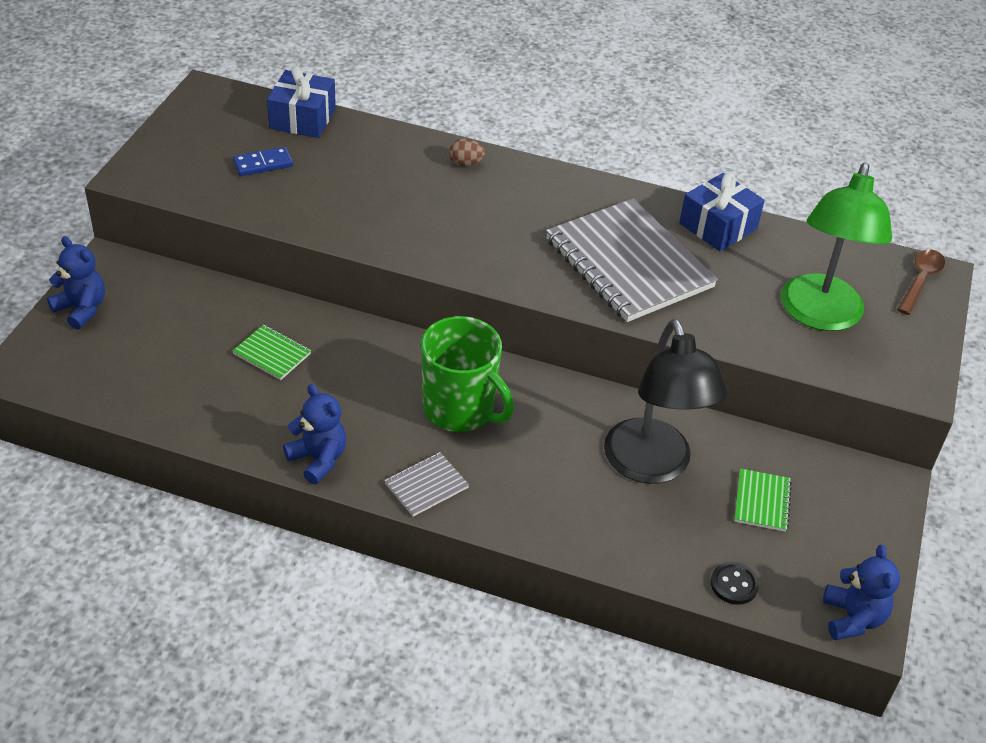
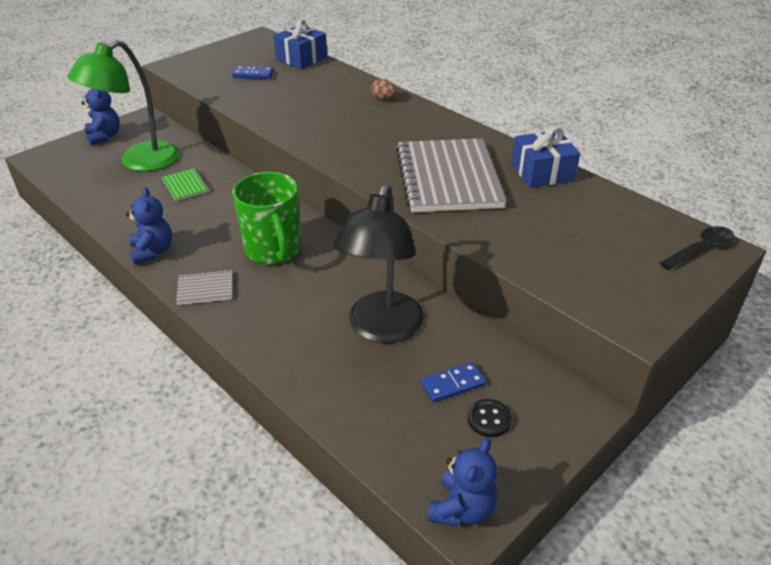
camera: 30 degrees right, 5 degrees down
black button [711,562,759,605] -> black button moved to [467,399,512,437]
green notebook [734,468,792,532] -> blue domino [421,362,486,402]
green lamp [781,163,892,331] -> green lamp moved to [67,40,179,172]
brown spoon [897,249,945,315] -> black spoon [660,226,734,270]

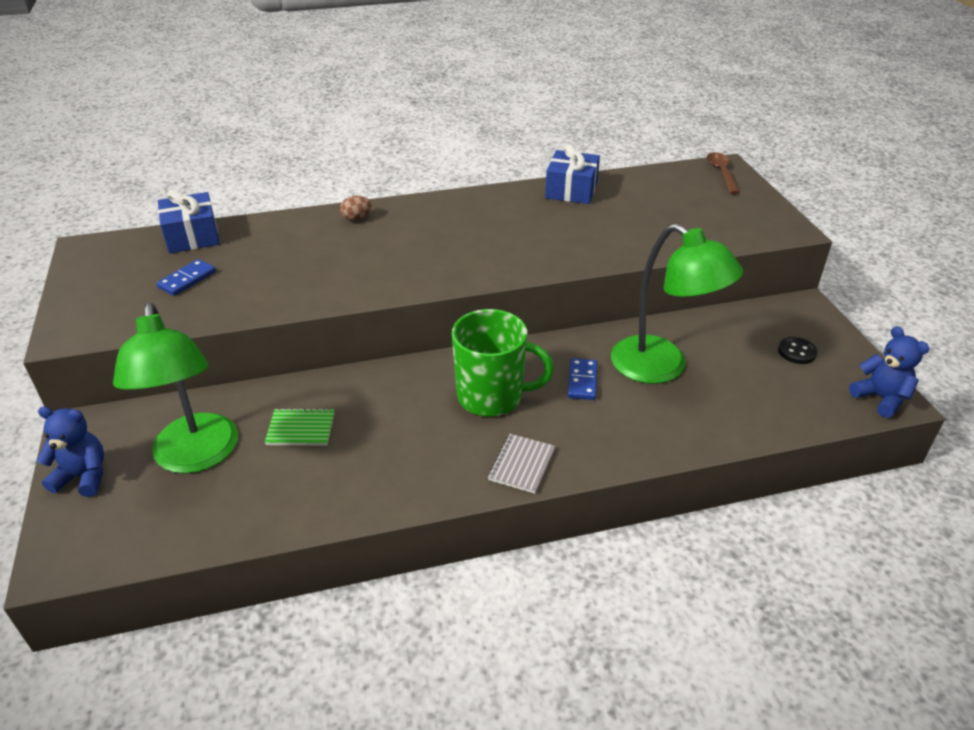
camera: 60 degrees left, 0 degrees up
blue teddy bear [126,187,172,265] -> none
black lamp [334,184,424,343] -> green lamp [611,223,743,384]
grey notebook [396,138,507,212] -> none
blue domino [421,362,486,402] -> blue domino moved to [568,358,597,400]
black spoon [660,226,734,270] -> brown spoon [707,152,740,194]

